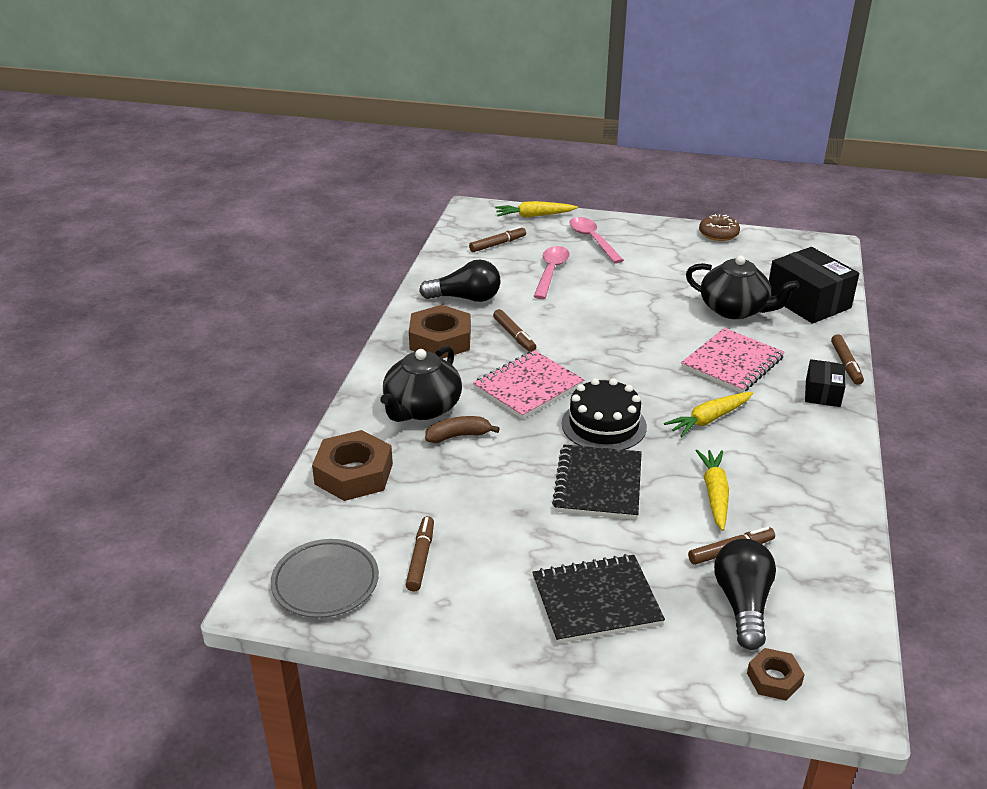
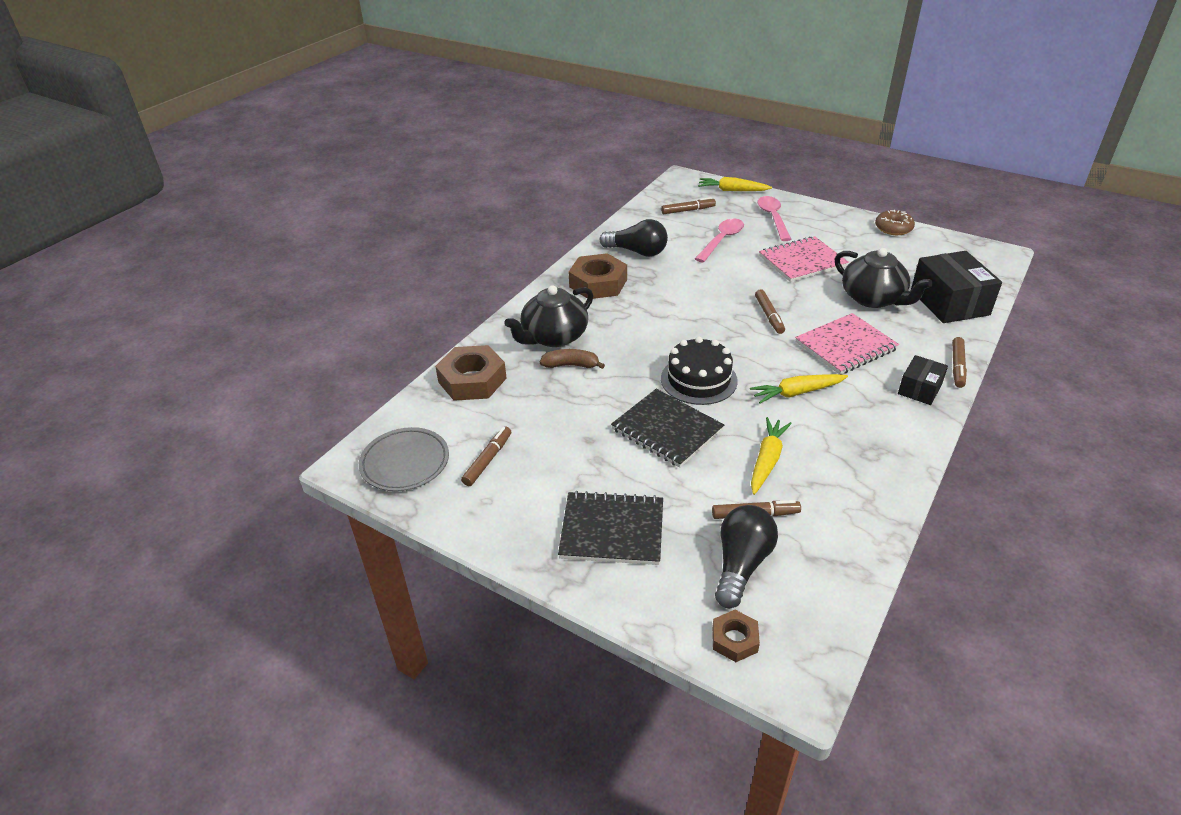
camera: 20 degrees right, 5 degrees up
pink notebook [473,350,584,419] -> pink notebook moved to [759,236,849,282]
brown marker [493,309,536,352] -> brown marker moved to [755,289,785,334]
black notebook [552,444,642,519] -> black notebook turned 75 degrees counterclockwise [611,389,724,468]

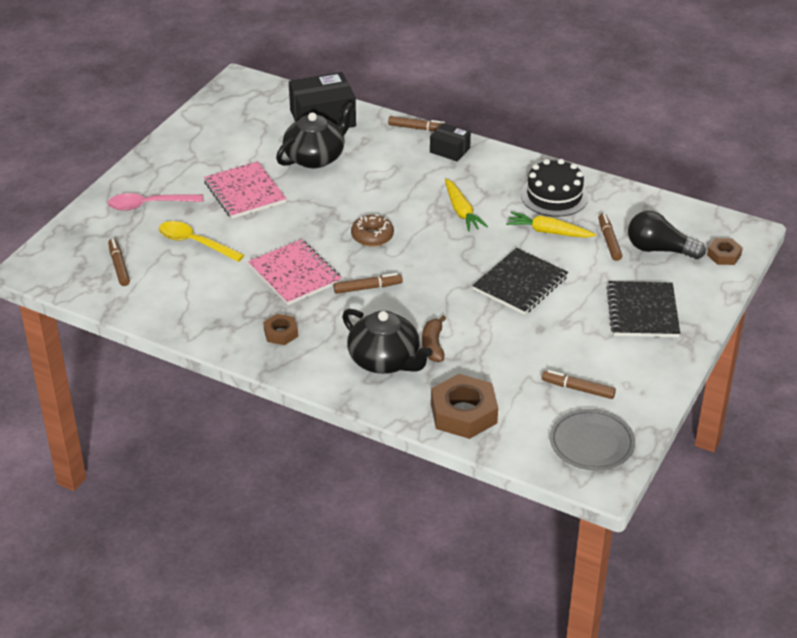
camera: 95 degrees left, 0 degrees up
brown nut [569,253,627,299] -> brown nut [263,314,298,345], size x0.54
black light bulb [600,219,668,257] -> none
black cake [661,337,738,405] -> black cake moved to [521,159,588,217]
pink spoon [695,218,744,263] -> yellow spoon [159,221,244,262]
yellow carrot [698,177,772,191] -> none
brown marker [755,289,785,334] -> brown marker moved to [333,273,403,294]
pink notebook [795,313,899,375] -> pink notebook moved to [248,239,342,305]
brown donut [875,210,915,235] -> brown donut moved to [351,214,394,247]

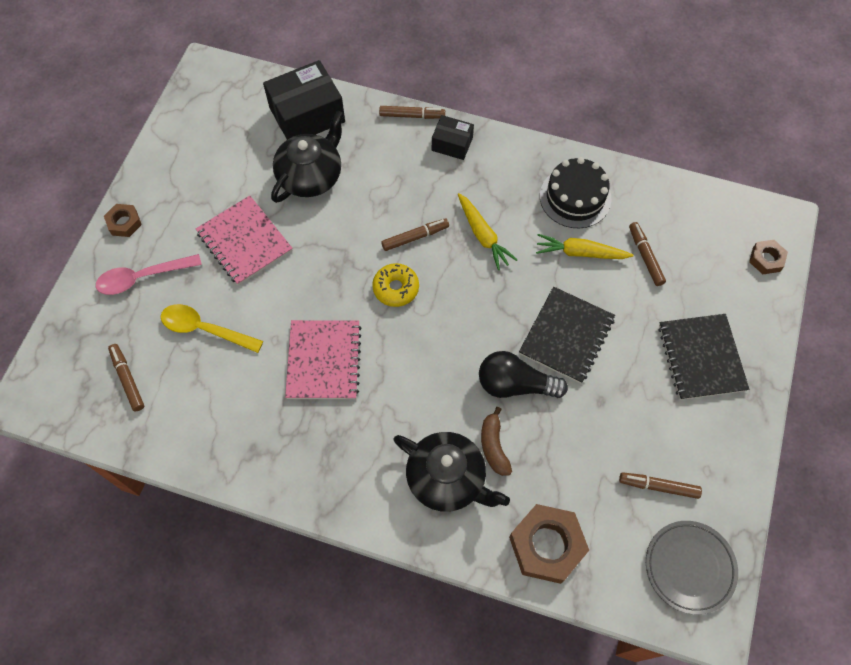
camera: 10 degrees left, 25 degrees up
pink notebook [248,239,342,305] -> pink notebook turned 45 degrees clockwise [285,320,362,399]
brown nut [263,314,298,345] -> brown nut moved to [104,204,142,237]
brown marker [333,273,403,294] -> brown marker moved to [381,218,449,251]
brown donut [351,214,394,247] -> yellow donut [372,263,419,307]
black light bulb [628,211,706,259] -> black light bulb moved to [479,351,568,398]

